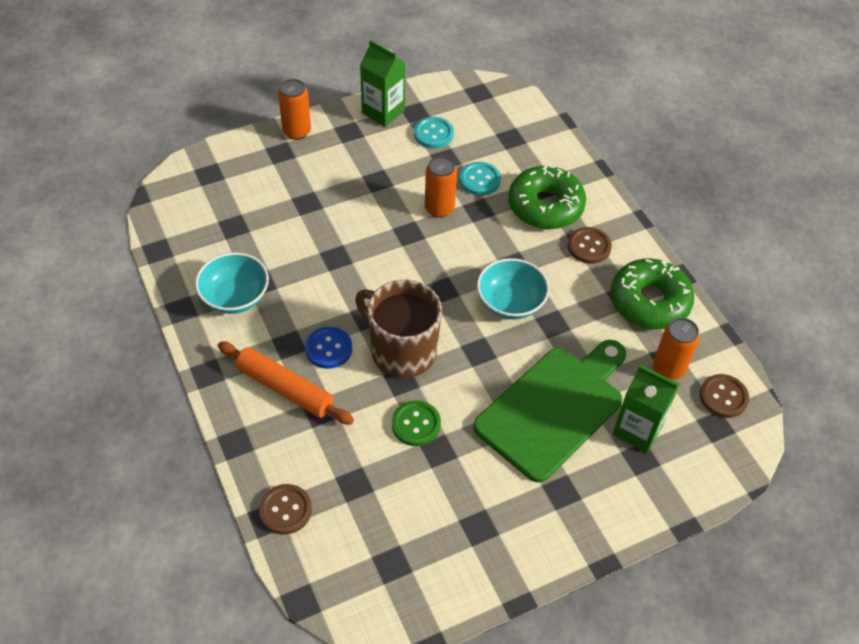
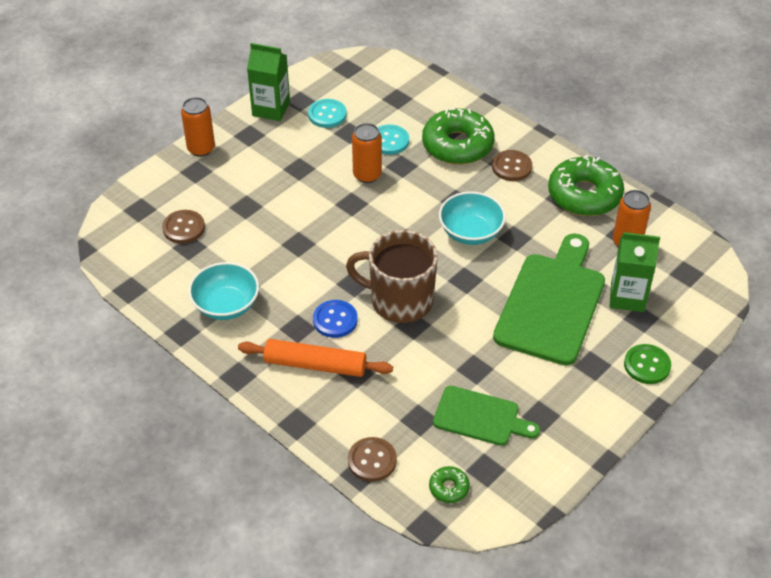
camera: 20 degrees left, 5 degrees down
green button [392,401,441,446] -> green button moved to [624,344,671,384]
brown button [700,374,749,418] -> brown button moved to [162,210,205,244]
none -> green donut [429,466,470,503]
none -> green cutting board [433,386,540,446]

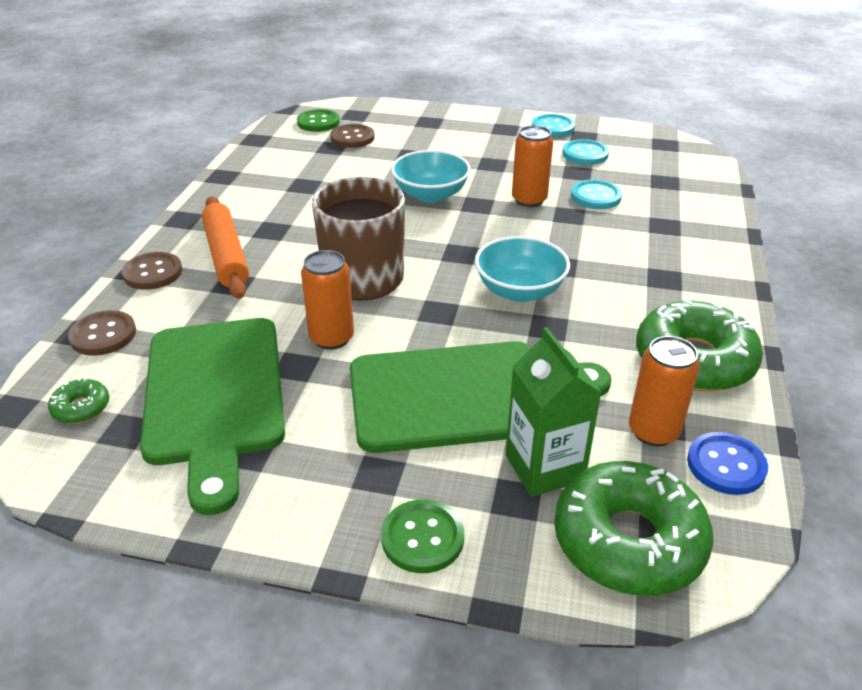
camera: 60 degrees right, 10 degrees down
orange can [181,97,215,157] -> orange can moved to [301,250,354,350]
turquoise bowl [188,262,259,320] -> turquoise bowl moved to [391,150,471,203]
green carton [247,43,290,121] -> turquoise button [532,114,575,137]
blue button [313,300,358,338] -> blue button moved to [687,432,768,495]
green donut [422,108,494,165] -> green donut moved to [554,461,714,596]
green cutting board [433,386,540,446] -> green cutting board [140,318,285,515], size x1.73
brown button [492,150,532,181] -> brown button moved to [122,252,182,290]
none -> green button [297,109,340,132]

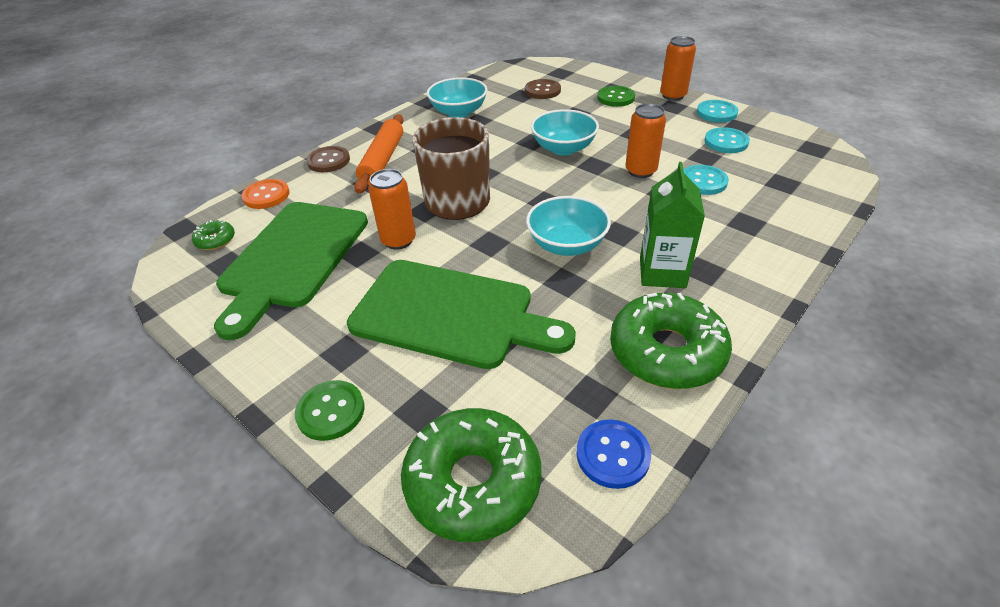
camera: 30 degrees right, 5 degrees up
brown button [68,310,136,356] -> orange button [242,179,290,209]
green button [297,109,340,132] -> green button moved to [597,86,635,107]
green carton [506,327,602,497] -> green carton moved to [640,162,705,288]
orange can [629,336,700,447] -> orange can moved to [660,36,696,101]
none -> turquoise bowl [427,77,487,118]

